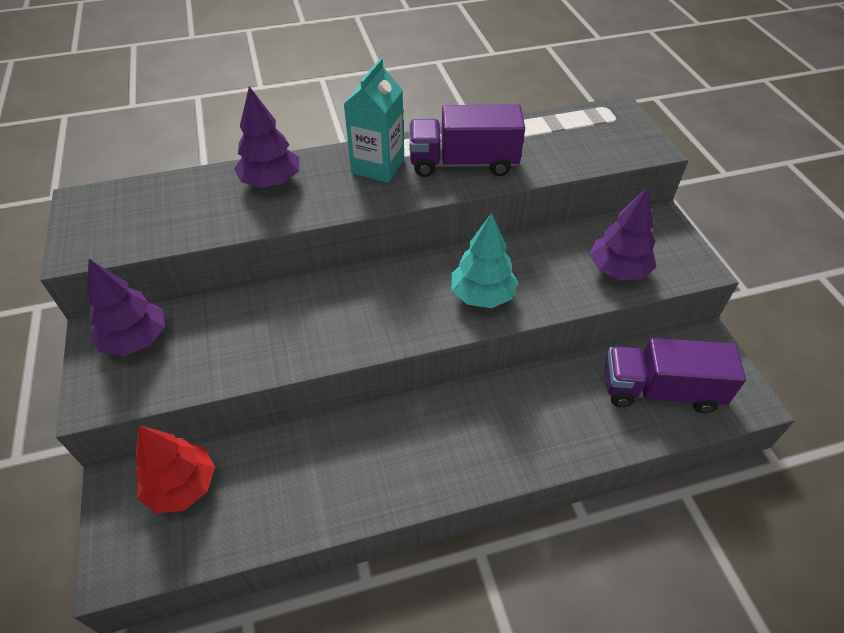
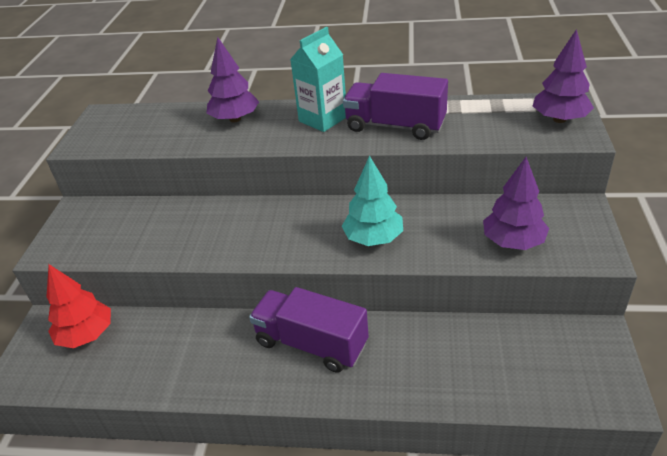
camera: 25 degrees right, 10 degrees down
purple tree [87,259,165,356] -> purple tree moved to [533,29,594,123]
purple truck [605,338,746,413] -> purple truck moved to [249,287,369,373]

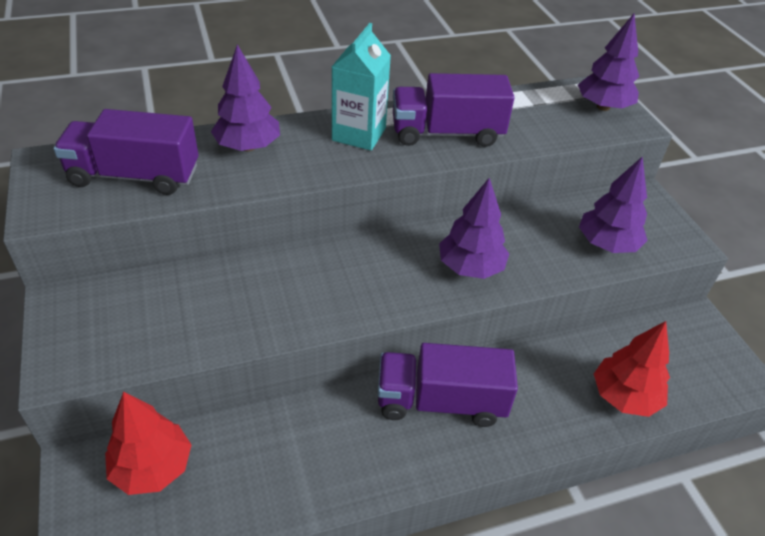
camera: 30 degrees left, 5 degrees up
turquoise tree [342,155,403,246] -> purple tree [439,177,509,279]
none -> purple truck [53,109,198,195]
none -> red tree [594,321,670,417]

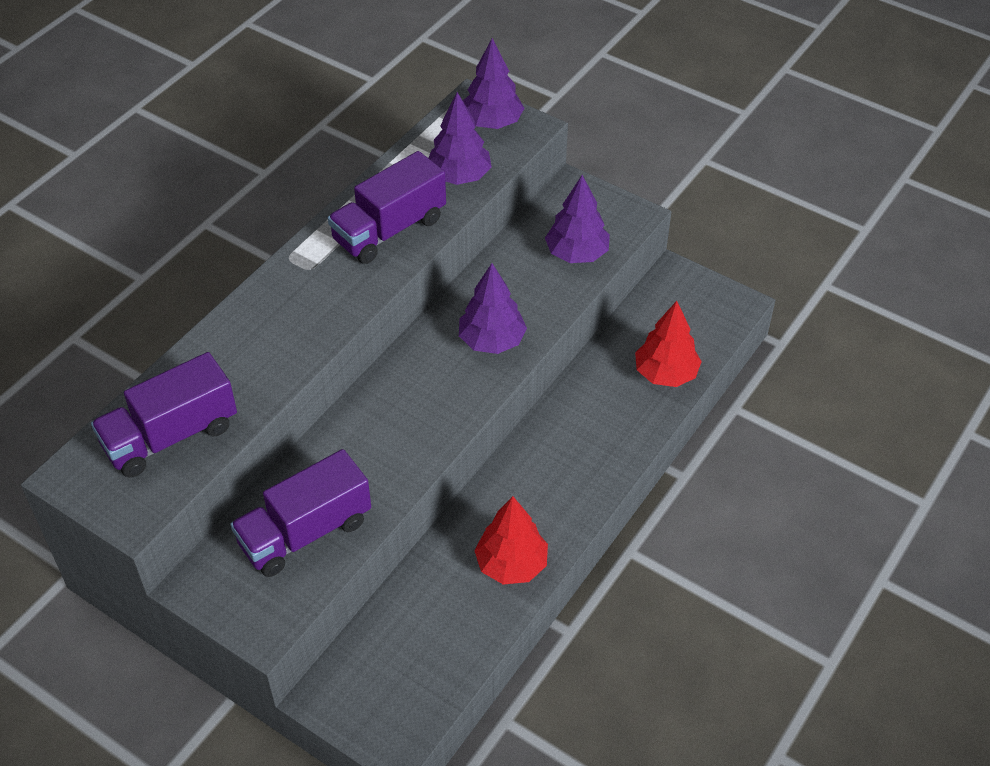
camera: 35 degrees left, 5 degrees up
red tree [105,392,191,495] -> red tree moved to [474,496,548,585]
purple tree [211,44,280,152] -> purple tree moved to [429,92,492,185]
turquoise carton [332,23,391,151] -> none
purple truck [378,343,518,427] -> purple truck moved to [230,449,371,577]

